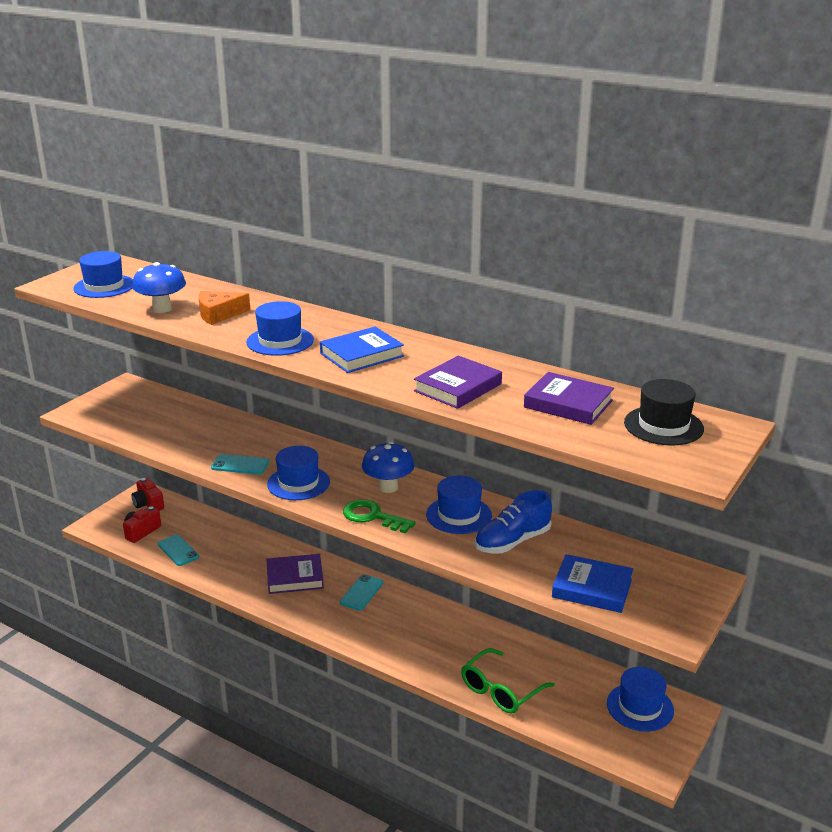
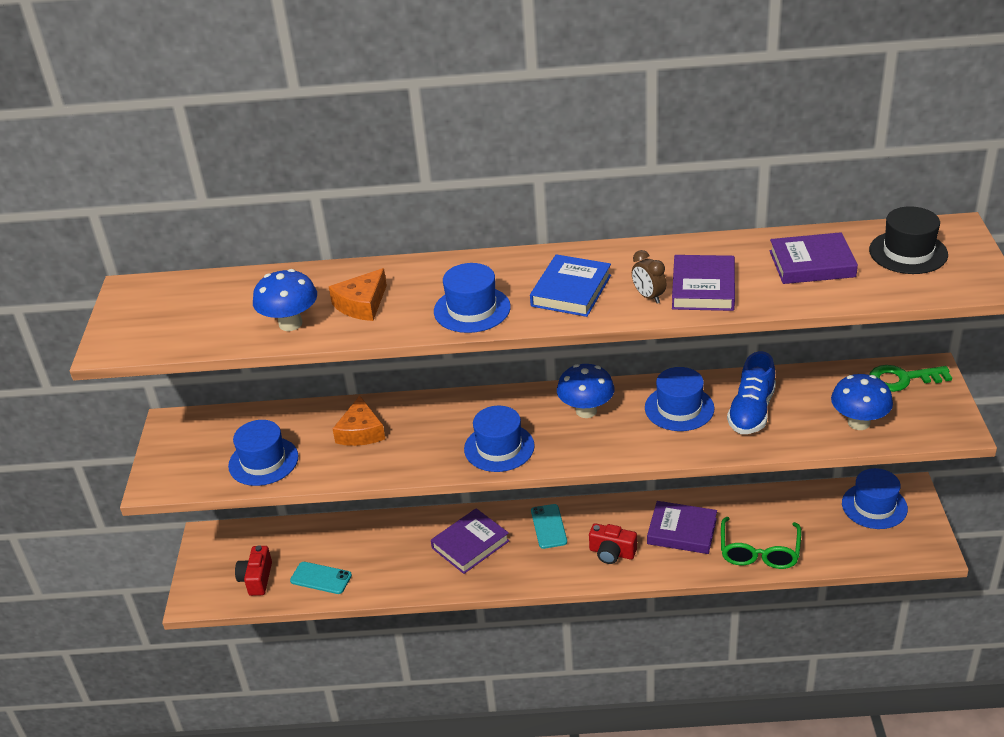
camera: 30 degrees left, 10 degrees up
blue hat [73,251,133,298] -> blue hat moved to [228,420,299,486]
red camera [131,478,164,511] -> red camera moved to [589,523,637,564]
turquoise phone [211,454,269,474] -> none
green key [343,499,415,533] -> green key moved to [869,365,952,392]
blue book [552,554,633,613] -> blue mushroom [831,374,893,430]
none -> orange cheese [333,395,385,446]
none -> brown clock [632,250,666,304]
none -> purple book [647,501,717,554]

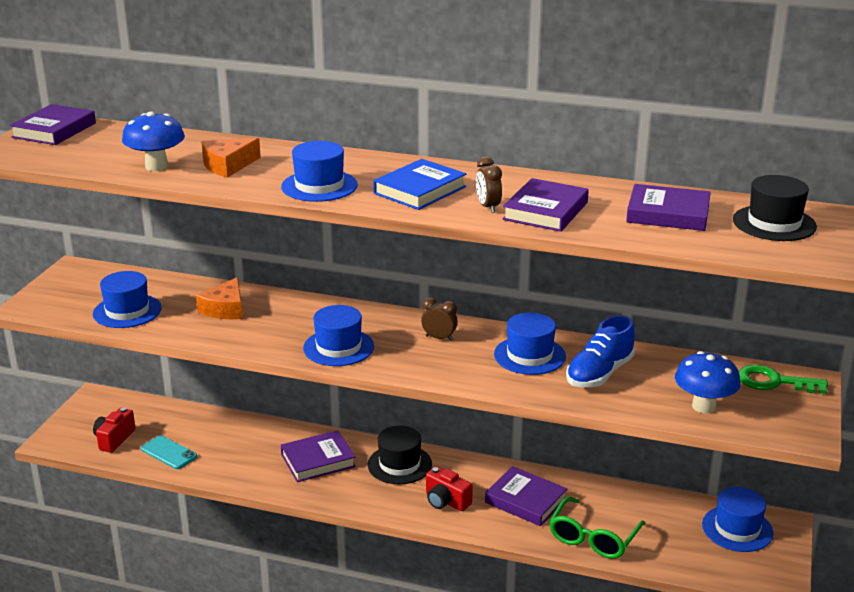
camera: 15 degrees right, 10 degrees down
turquoise phone [531,504,567,549] -> black hat [368,426,432,484]
blue mushroom [557,364,615,418] -> brown clock [421,297,458,341]
none -> purple book [9,104,96,145]

